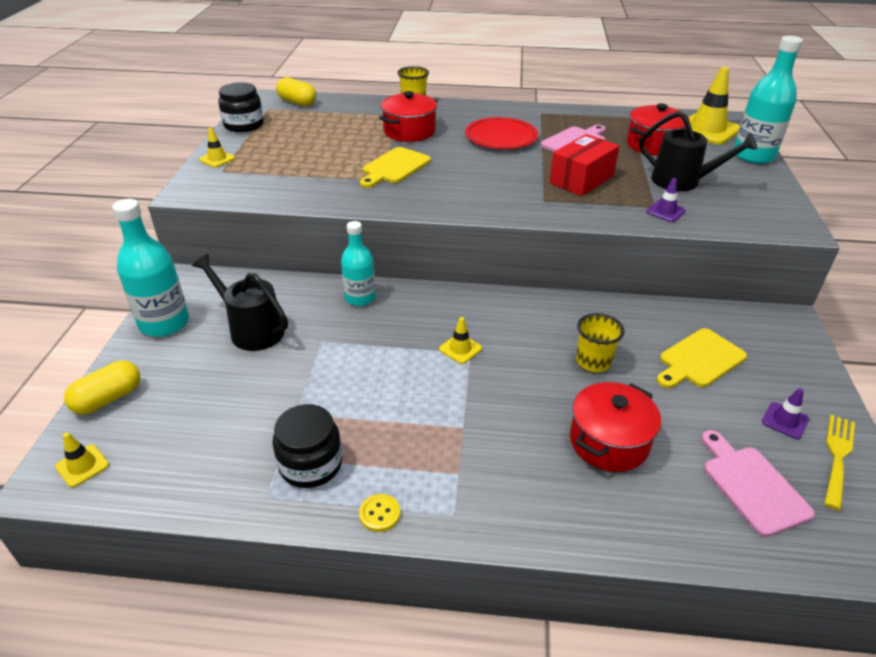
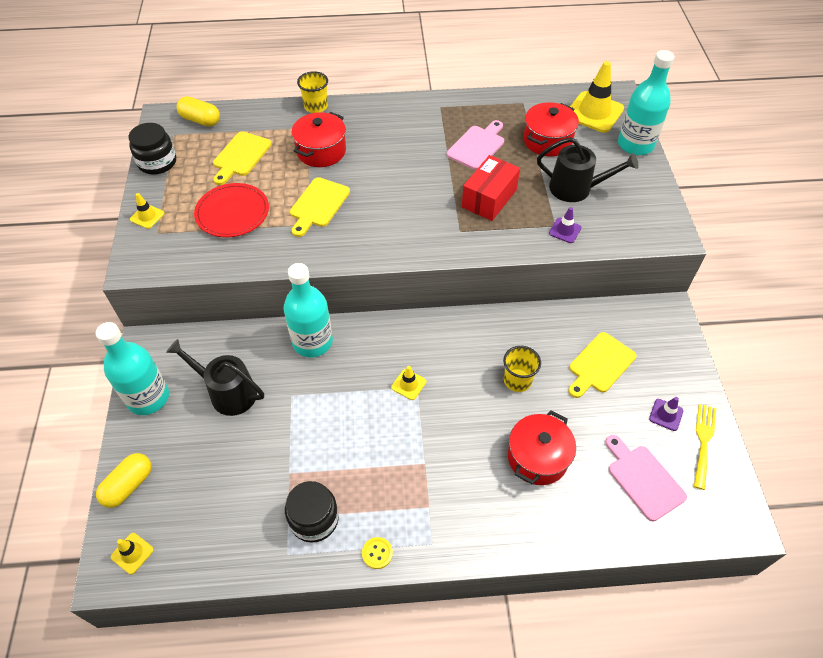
camera: 10 degrees left, 15 degrees up
turquoise bottle [341,221,376,306] -> turquoise bottle [284,263,333,357], size x1.50
red plate [465,117,538,149] -> red plate moved to [194,183,269,237]
none -> yellow cutting board [213,131,272,185]

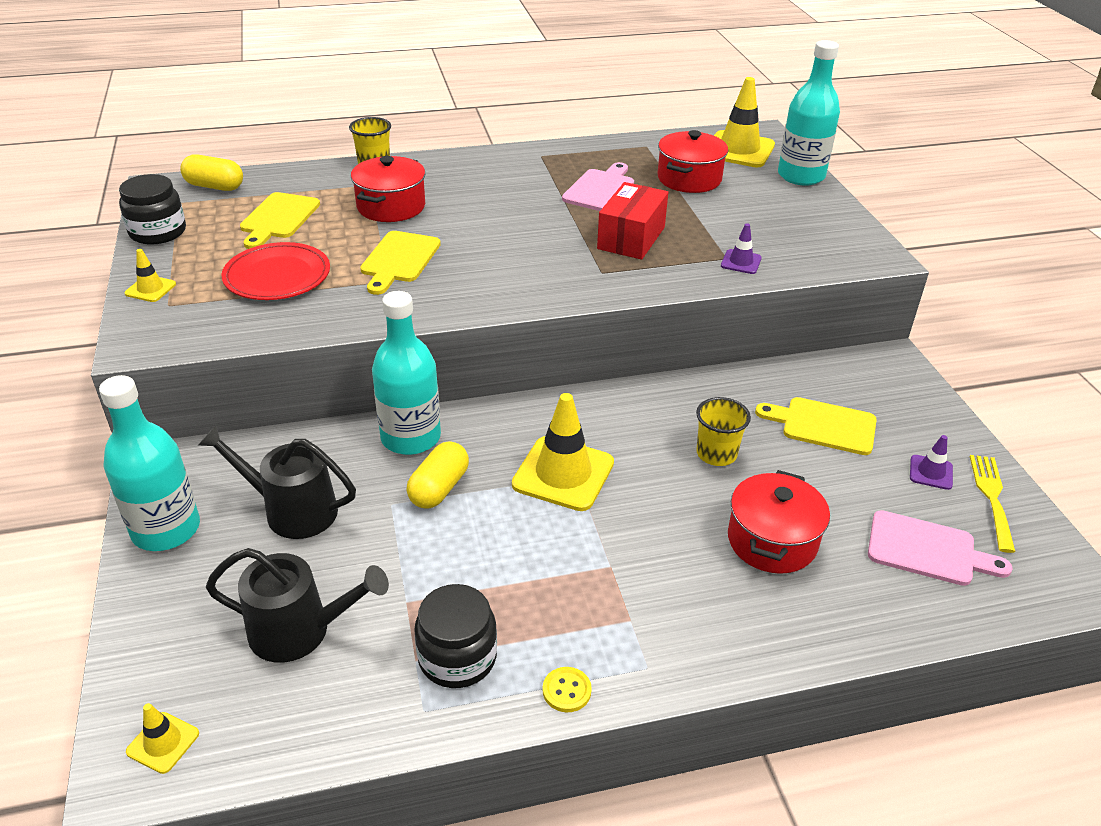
camera: 10 degrees left, 15 degrees down
yellow capsule [96,453,151,508] -> yellow capsule moved to [406,441,469,509]
yellow traffic cone [391,366,426,400] -> yellow traffic cone [512,393,614,511], size x2.06
black watering can [537,137,639,202] -> black watering can moved to [206,548,389,663]
yellow cutting board [568,332,636,398] -> yellow cutting board turned 75 degrees clockwise [755,397,877,455]
pink cutting board [605,435,687,521] -> pink cutting board turned 150 degrees clockwise [868,510,1013,586]

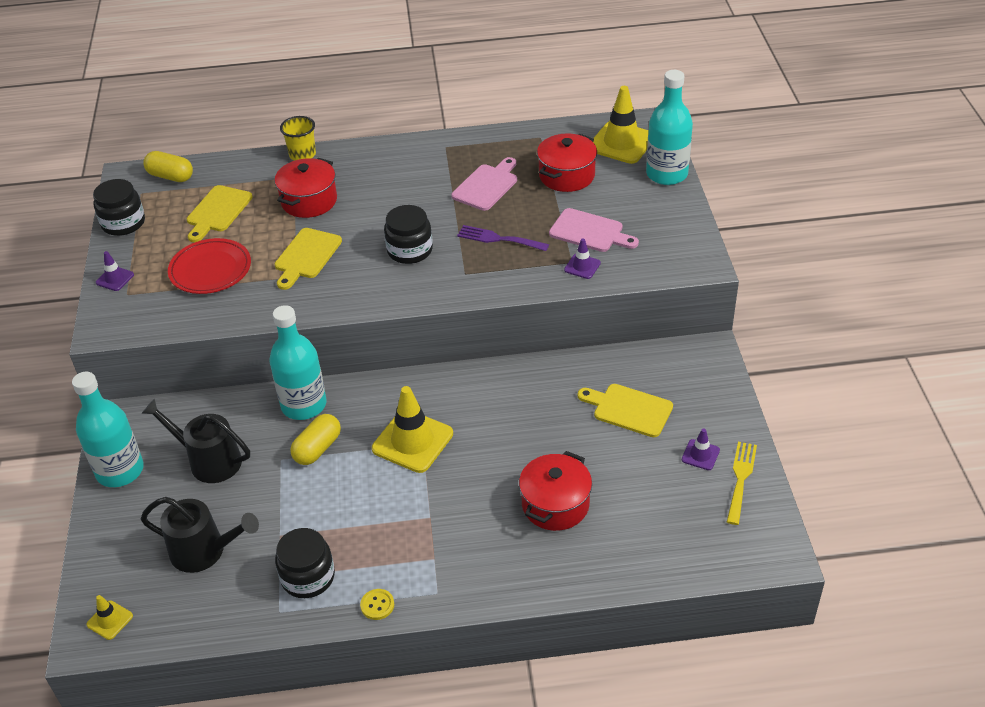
camera: 10 degrees right, 5 degrees up
yellow traffic cone [124,249,176,302] -> purple traffic cone [96,251,134,291]
red box [597,182,668,260] -> purple fork [457,225,549,251]
yellow cup [696,397,751,466] -> none
pink cutting board [868,510,1013,586] -> pink cutting board moved to [549,208,639,252]
none -> black jar [384,205,433,264]

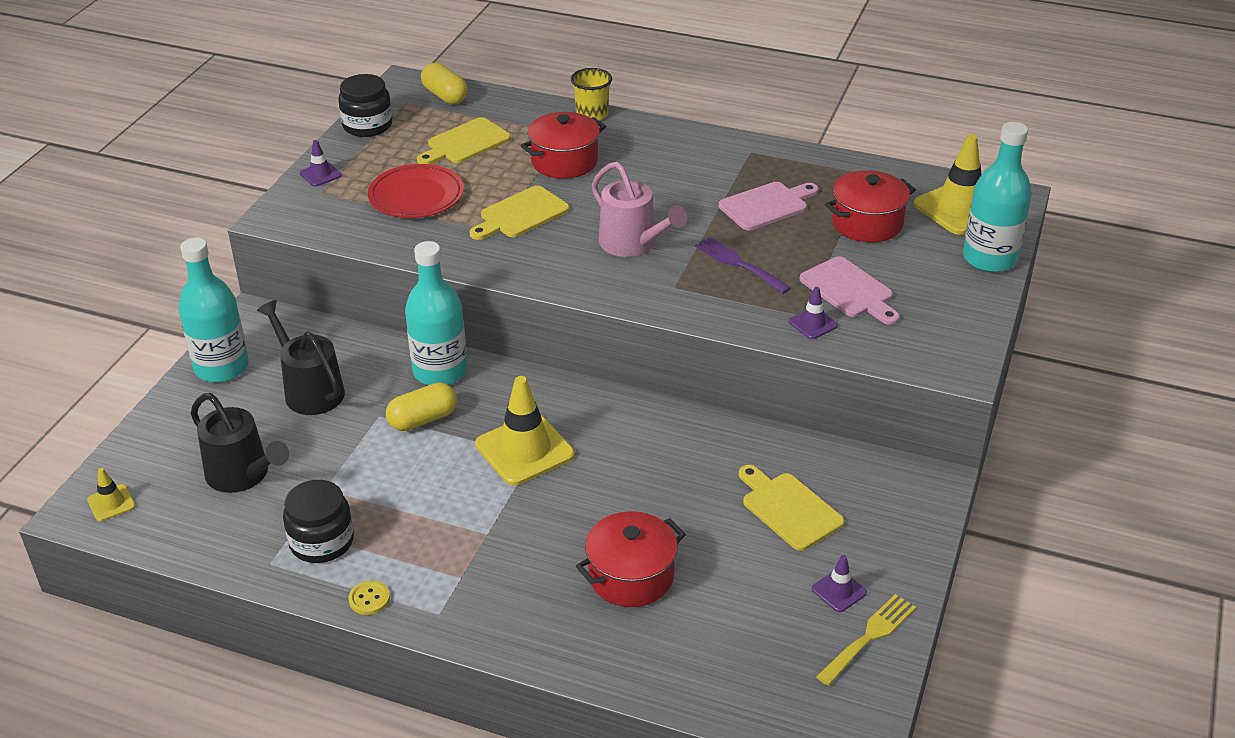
camera: 25 degrees right, 5 degrees down
black jar [384,205,433,264] -> pink watering can [592,162,687,257]

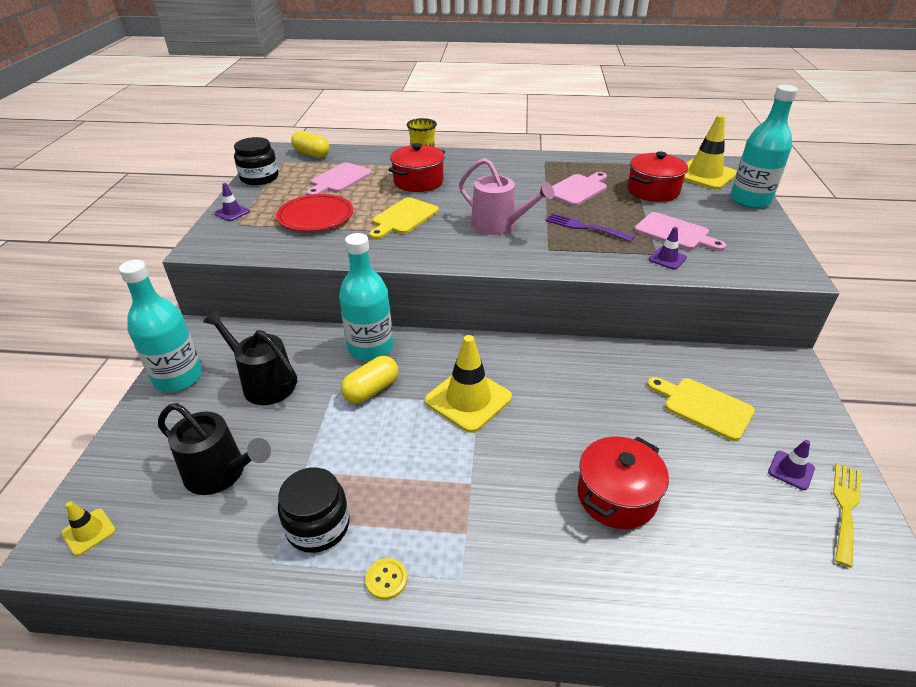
camera: 15 degrees left, 0 degrees up
yellow cutting board [417,117,511,164] -> pink cutting board [306,162,372,195]

